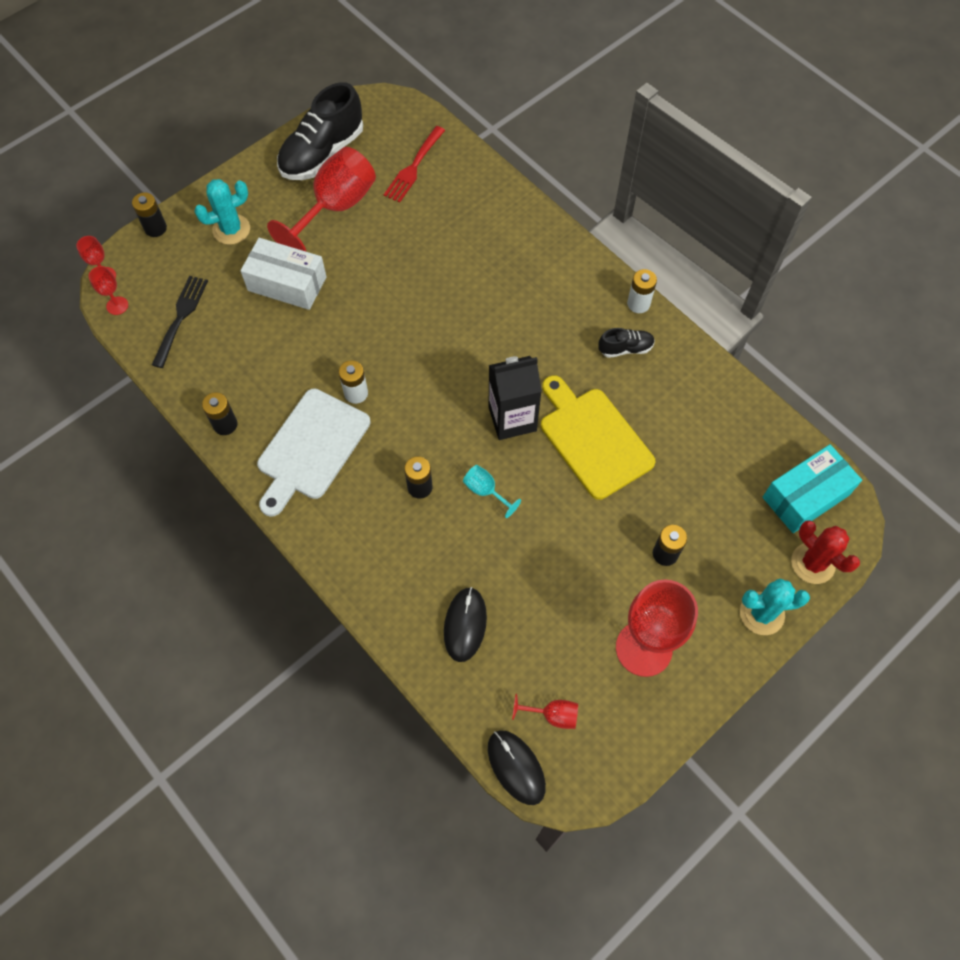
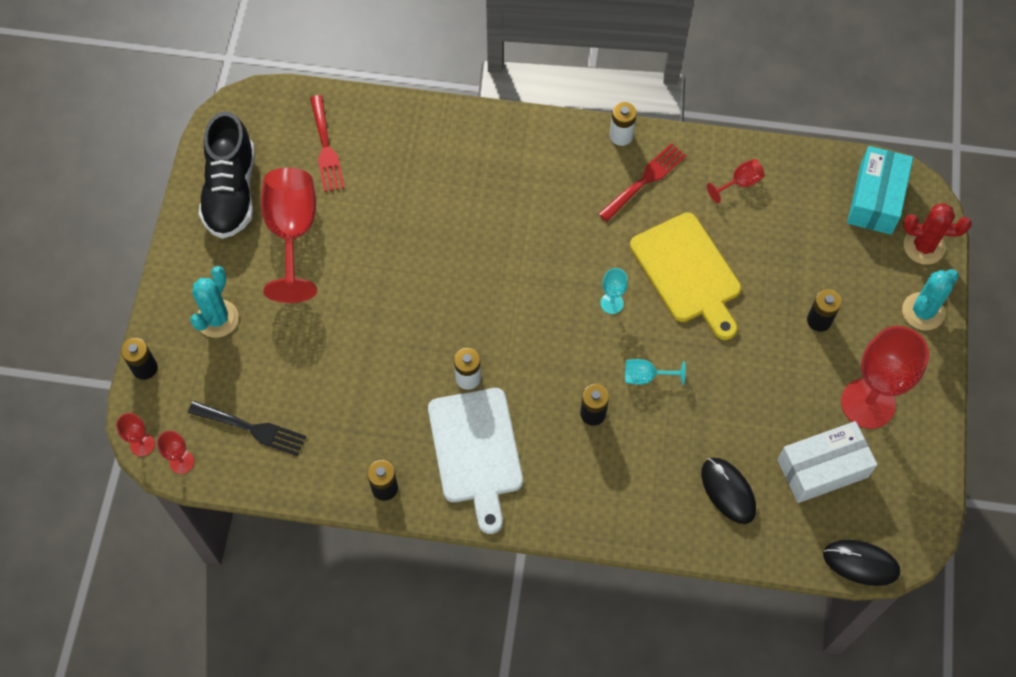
camera: 40 degrees left, 0 degrees up
black fork [152,276,208,368] -> black fork turned 135 degrees clockwise [188,401,306,456]
white box [240,238,327,310] -> white box moved to [777,421,877,503]
black carton [488,356,542,440] -> turquoise goblet [600,268,628,314]
red goblet [512,694,578,729] -> red goblet moved to [707,159,764,203]
yellow cutting board [541,376,655,500] -> yellow cutting board turned 135 degrees counterclockwise [630,213,741,340]
black shoe [598,328,655,358] -> red fork [599,143,686,222]

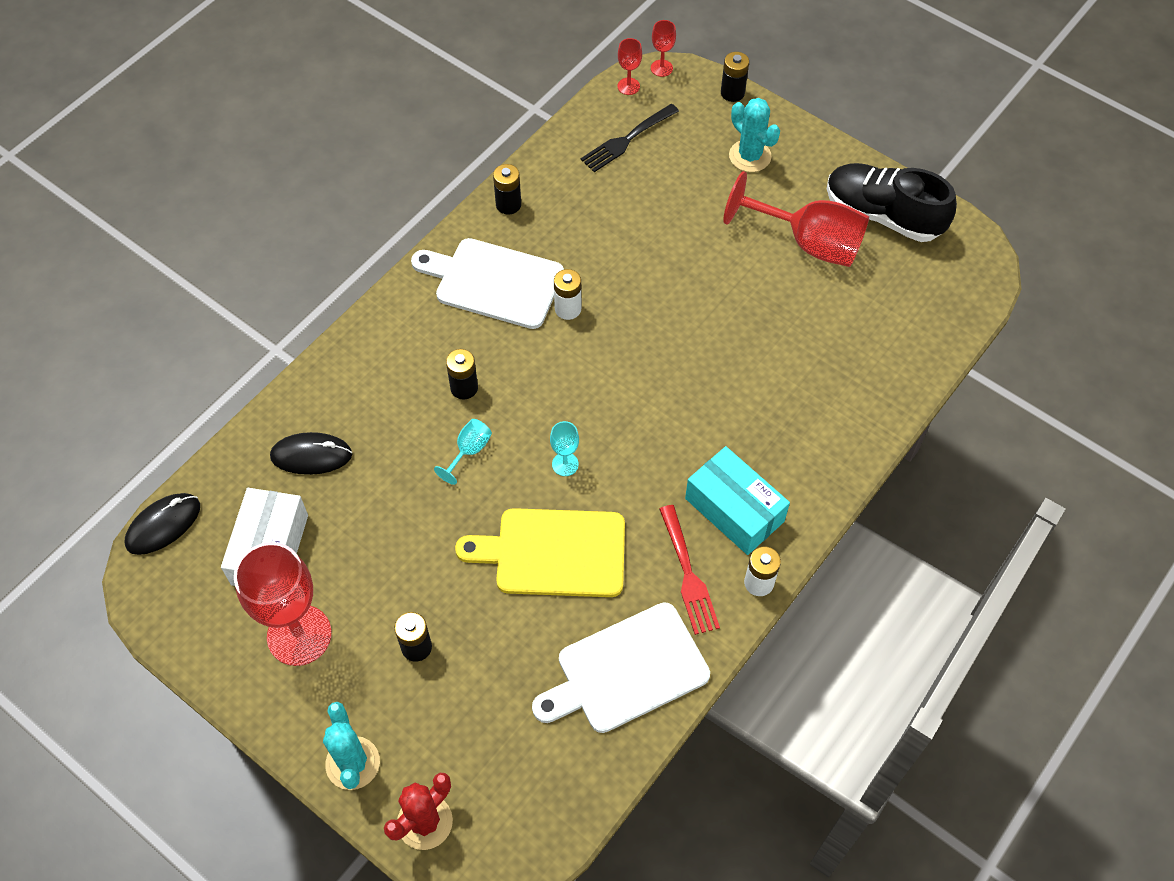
camera: 120 degrees right, 5 degrees down
red fork [310,95,344,192] -> none
red goblet [707,159,764,203] -> white cutting board [532,602,710,733]
turquoise box [847,146,913,235] -> turquoise box moved to [685,446,790,555]

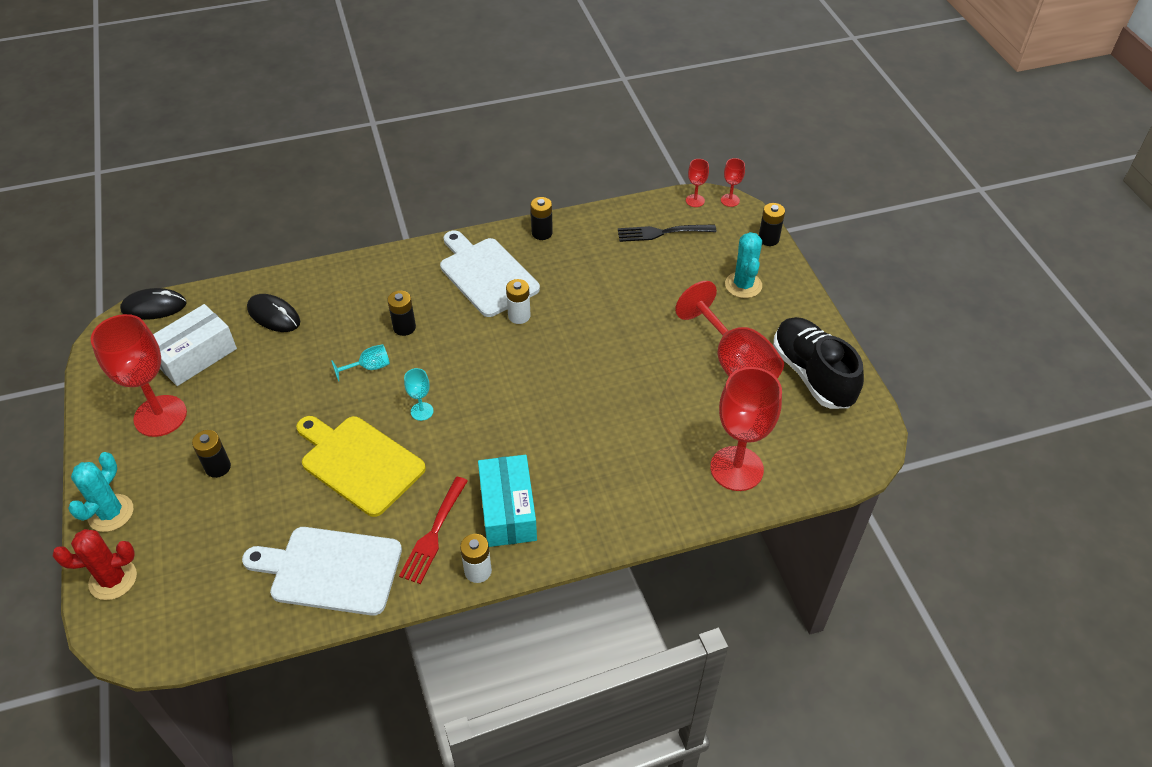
camera: 35 degrees right, 10 degrees down
none -> red goblet [710,367,782,491]

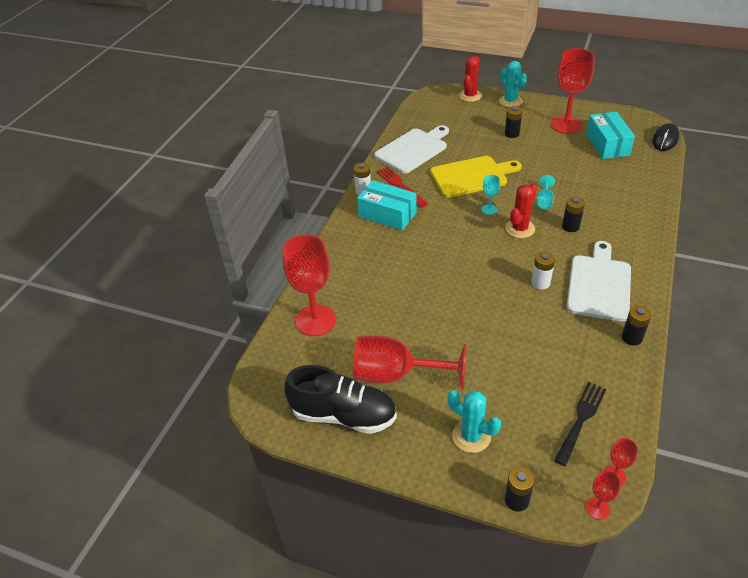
camera: 130 degrees right, 5 degrees down
white box [153,304,237,386] -> turquoise box [586,112,635,159]
black mouse [247,294,300,332] -> none
white cutting board [440,230,540,317] -> white cutting board turned 75 degrees counterclockwise [567,241,631,322]
none -> red cactus [505,183,537,238]

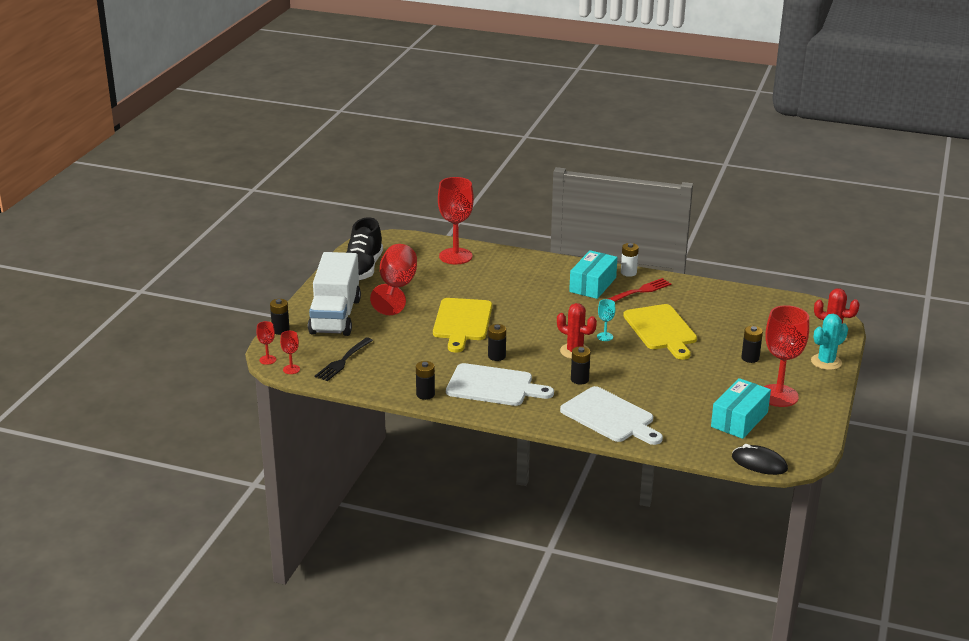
camera: 85 degrees right, 15 degrees down
white cutting board [374,125,449,173] -> white cutting board moved to [560,386,663,445]
turquoise cactus [448,390,501,453] -> white truck [308,252,361,336]
white battery [531,252,555,290] -> black battery [488,324,506,361]
turquoise goblet [537,175,555,210] -> none
black fork [554,382,606,466] -> black fork turned 90 degrees clockwise [315,337,373,381]
turquoise box [586,112,635,159] -> turquoise box turned 45 degrees counterclockwise [711,378,771,439]
none -> yellow cutting board [433,298,492,352]

